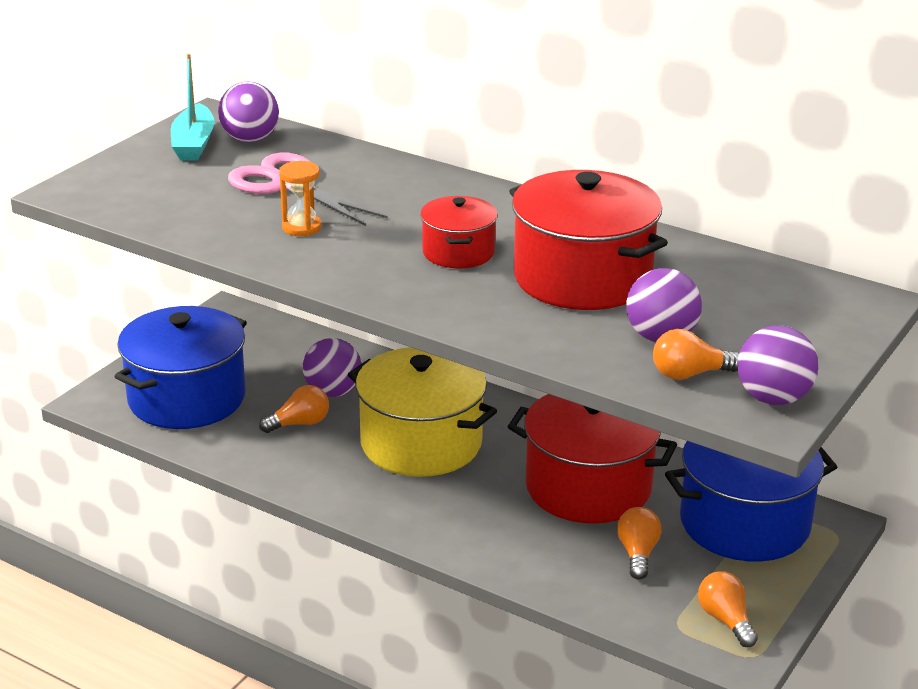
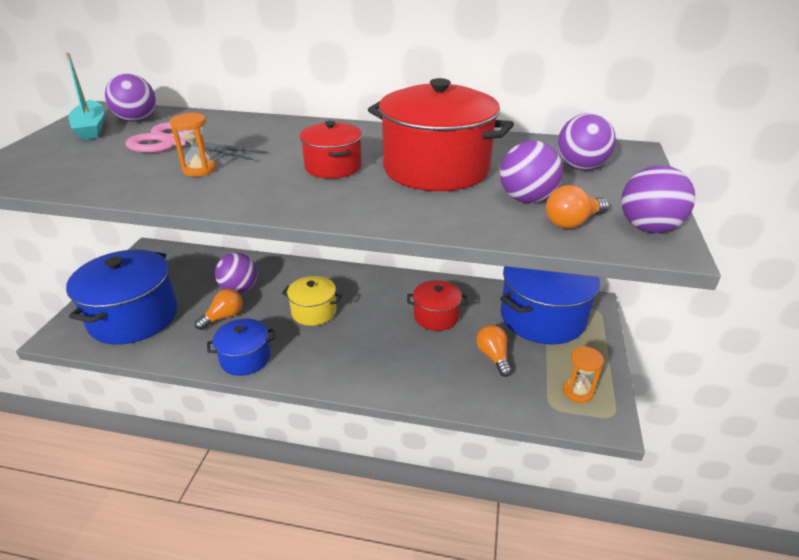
camera: 20 degrees left, 5 degrees up
yellow pot [348,347,497,477] -> yellow pot [282,276,342,326], size x0.54
red pot [507,394,677,524] -> red pot [407,280,468,331], size x0.54
orange light bulb [698,571,758,647] -> orange hourglass [563,346,604,403]
none -> blue pot [207,319,276,376]
none -> purple ball [558,113,616,170]

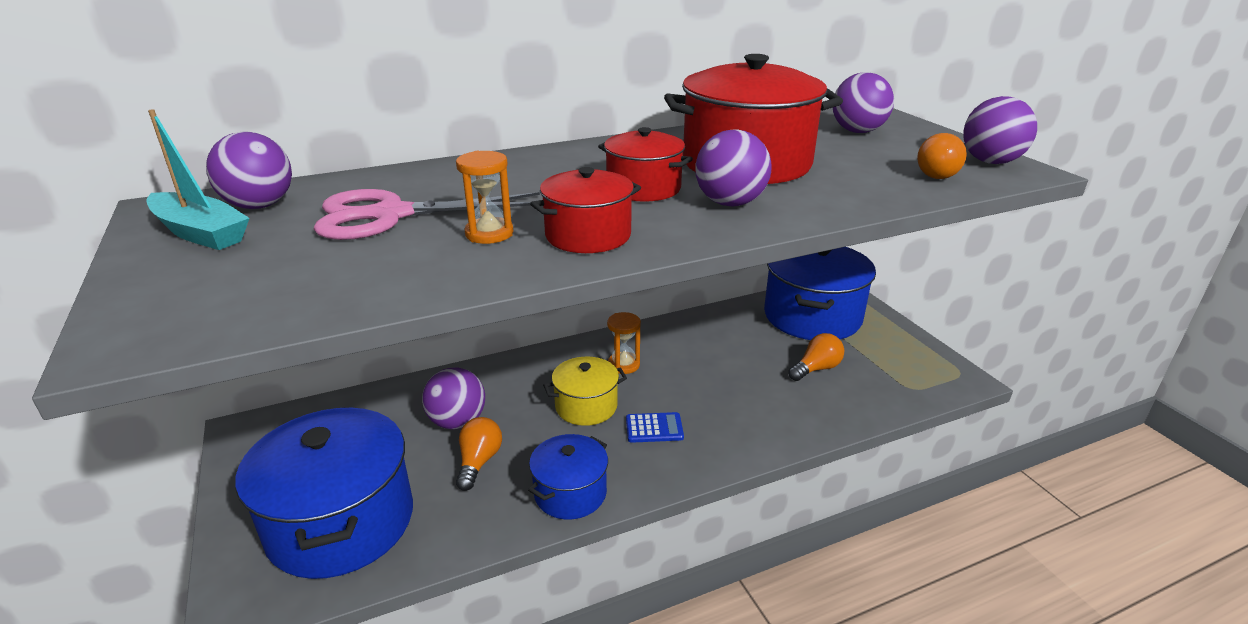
camera: 35 degrees left, 5 degrees down
red pot [407,280,468,331] -> red pot moved to [530,167,641,253]
orange light bulb [476,325,512,377] -> orange light bulb turned 105 degrees clockwise [788,333,844,381]
purple ball [500,141,563,203] -> purple ball moved to [695,129,772,207]
orange hourglass [563,346,604,403] -> orange hourglass moved to [607,312,641,374]
none -> blue calculator [626,412,684,443]

